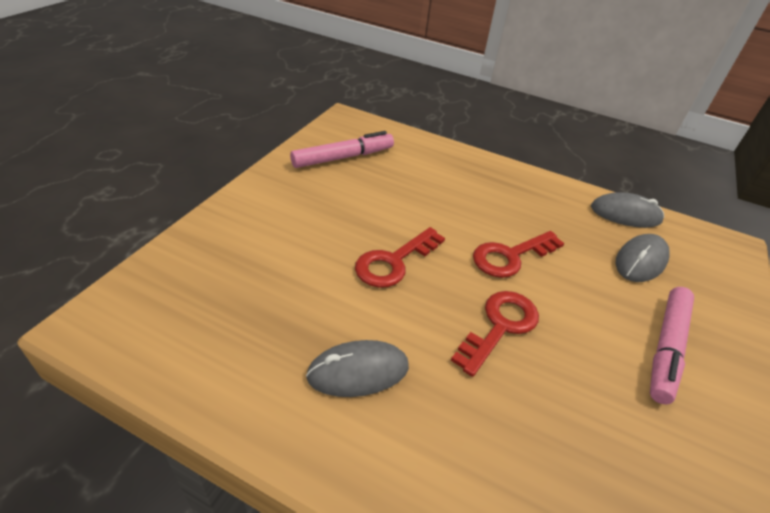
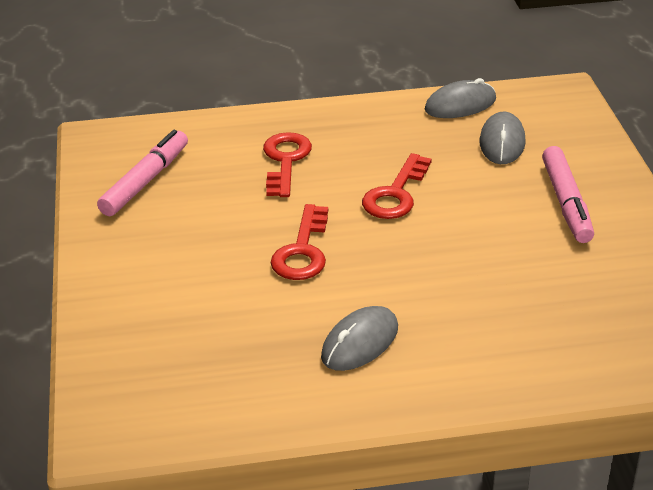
camera: 30 degrees left, 5 degrees down
red key [451,291,539,377] -> red key moved to [263,132,312,197]

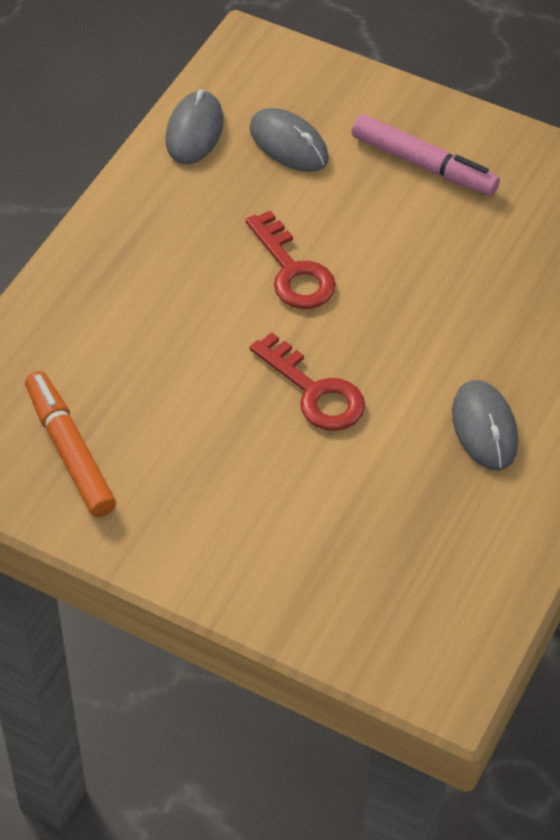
camera: 55 degrees left, 15 degrees up
pink marker [97,130,188,216] -> orange marker [25,371,116,517]
red key [263,132,312,197] -> none

